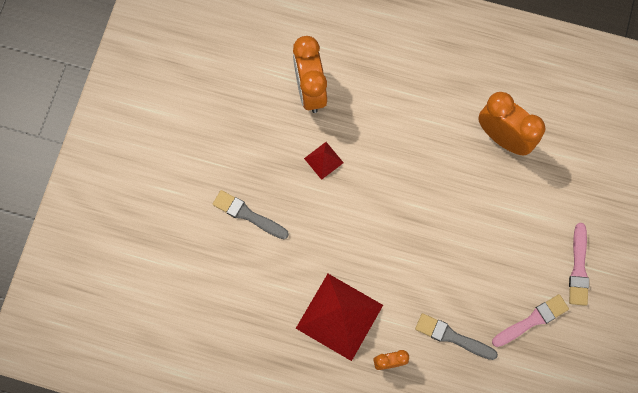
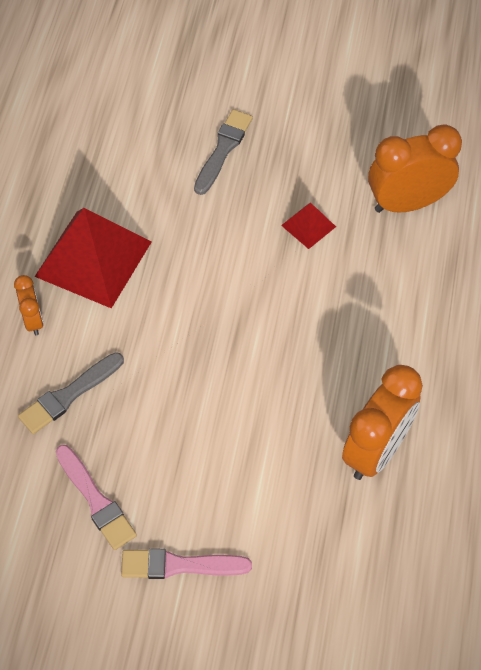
camera: 85 degrees right, 15 degrees down
grey brush [415,313,498,360] -> grey brush turned 150 degrees counterclockwise [18,352,124,434]

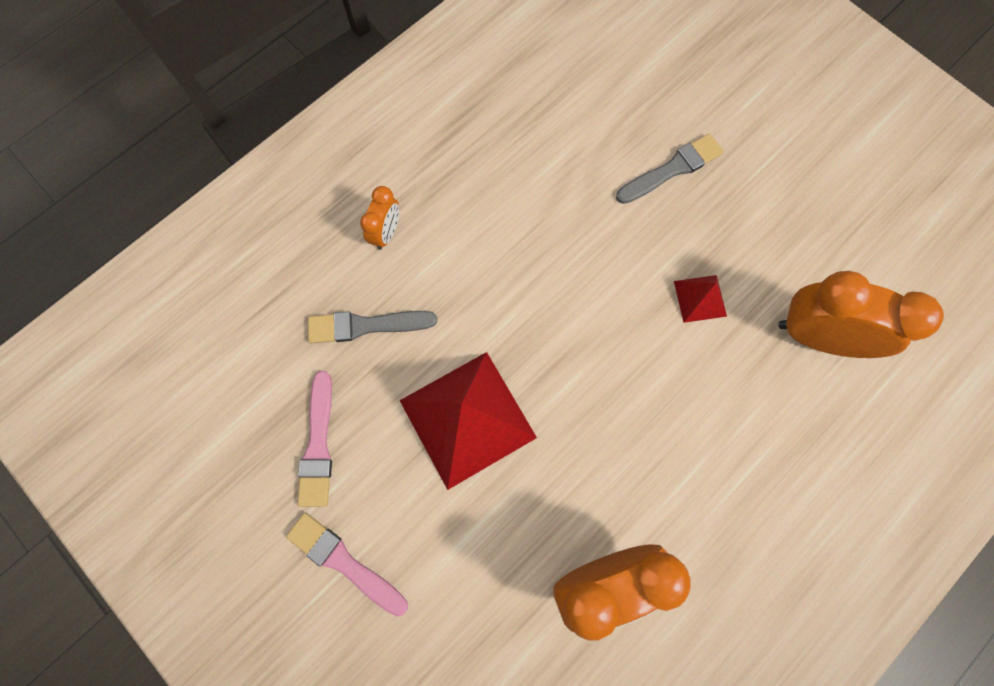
camera: 35 degrees right, 15 degrees up
red pyramid [35,208,151,308] -> red pyramid moved to [399,352,537,490]

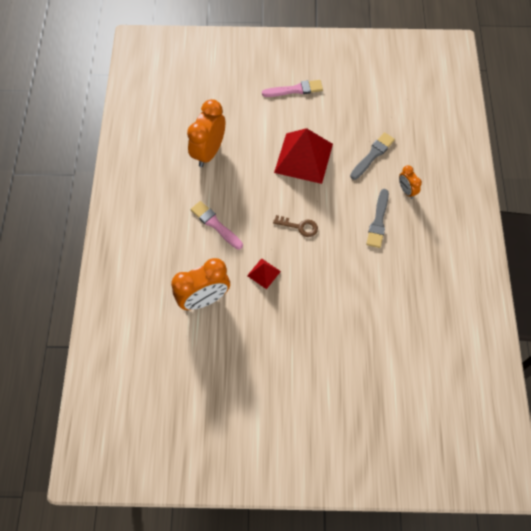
camera: 135 degrees right, 10 degrees down
pink brush [298,371,332,507] -> pink brush moved to [190,201,243,250]
grey brush [616,134,724,204] -> grey brush moved to [366,189,389,248]
none -> brown key [273,215,318,237]

